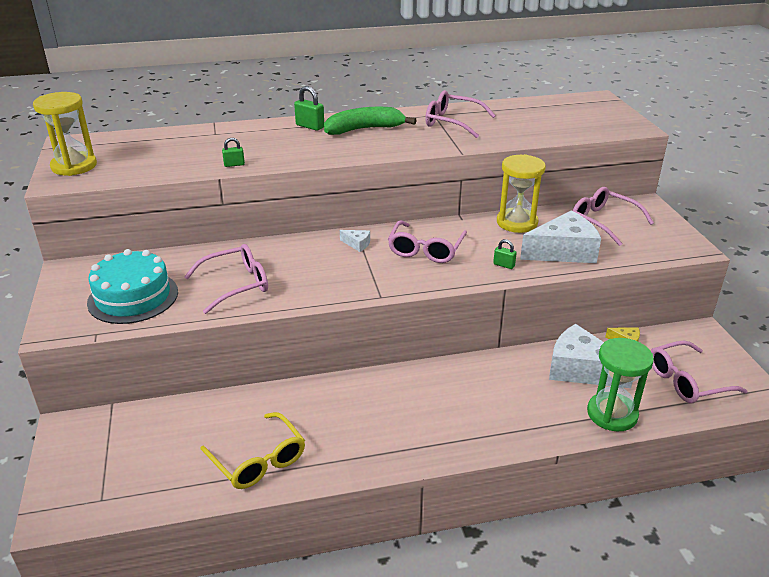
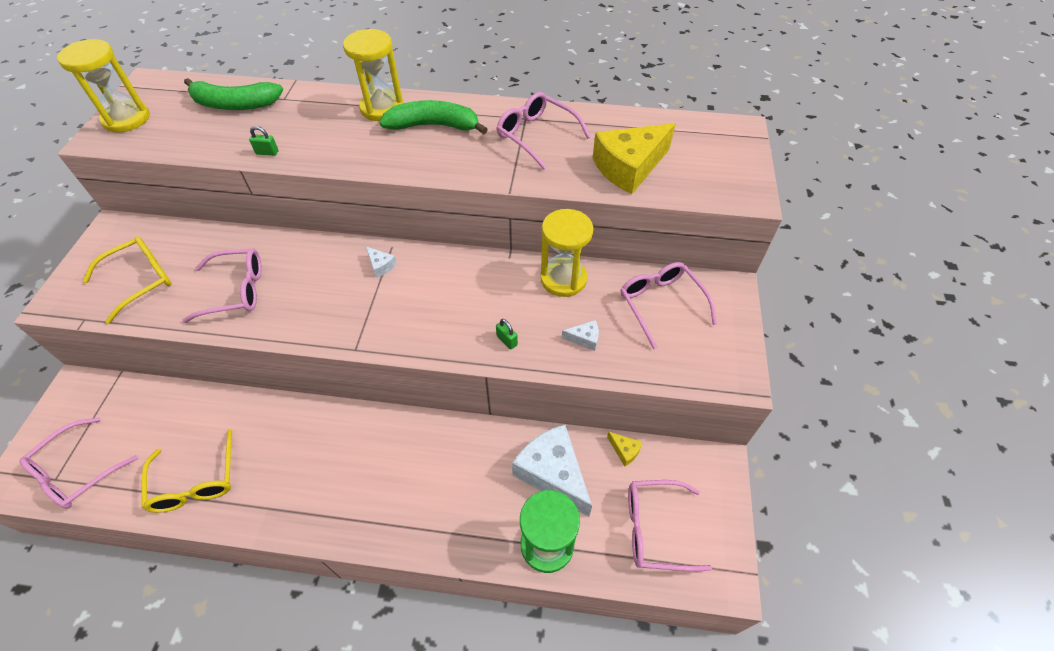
camera: 20 degrees right, 20 degrees up
turquoise cake [87,249,178,324] -> yellow glasses [83,236,172,324]
green padlock [294,86,324,131] -> yellow hourglass [343,29,404,121]
pink glasses [388,220,467,263] -> pink glasses moved to [19,417,138,509]
white cheese [520,210,601,263] -> white cheese [562,320,599,351], size x0.42
none -> green banana [184,78,283,110]
none -> yellow cheese [593,123,676,194]

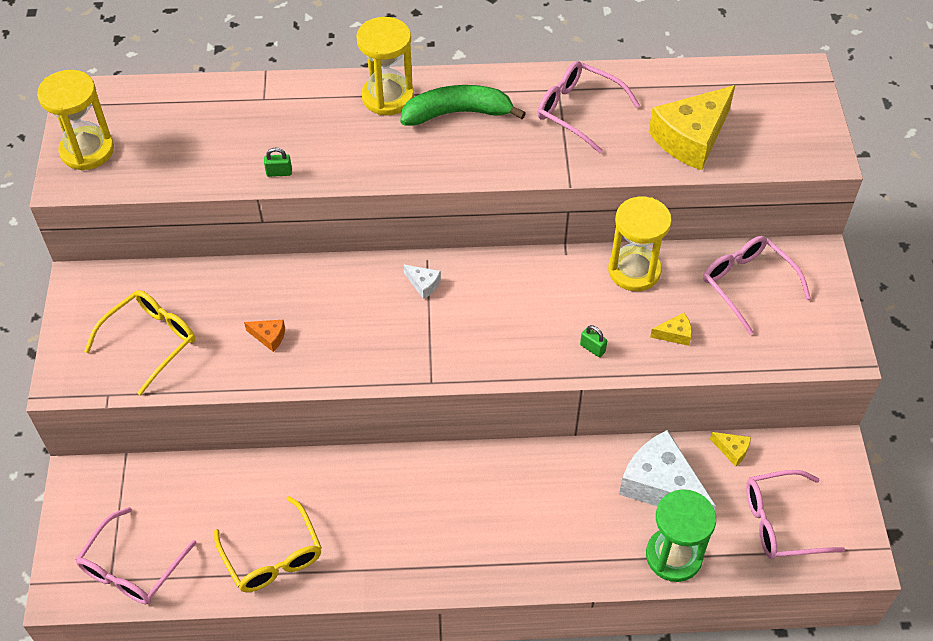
camera: 10 degrees left, 0 degrees up
pink glasses [182,248,262,323] -> orange cheese [244,320,285,352]
green banana [184,78,283,110] -> none
white cheese [562,320,599,351] -> yellow cheese [650,313,692,346]

